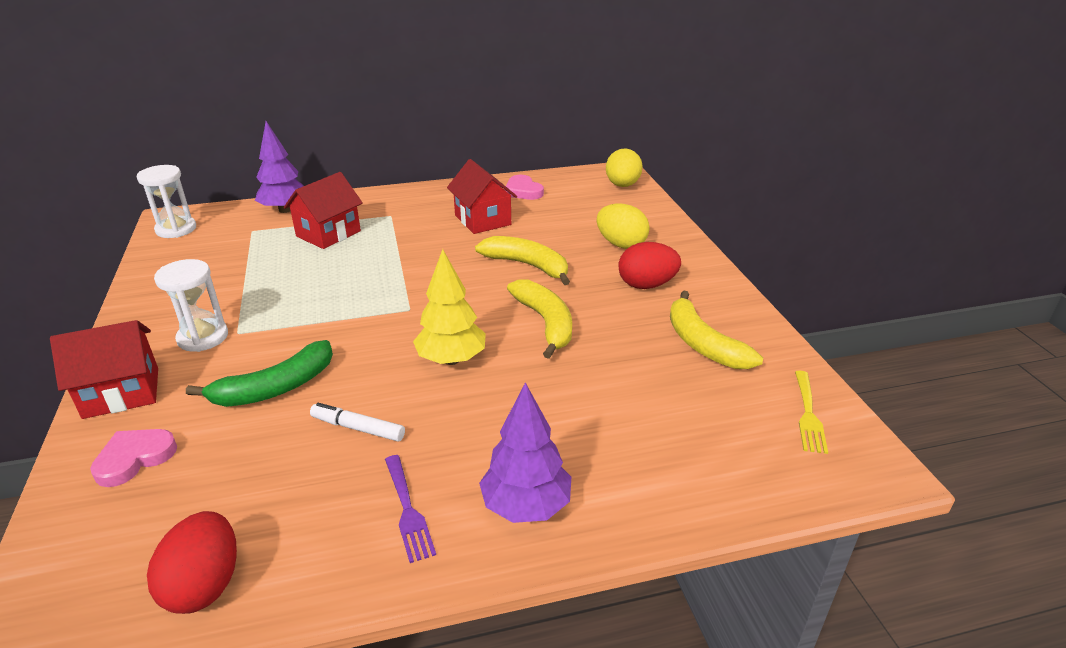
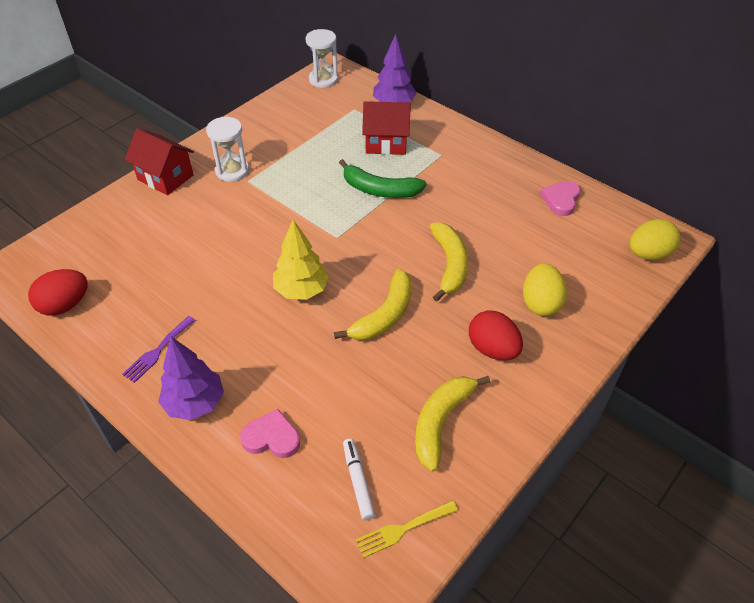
camera: 55 degrees right, 15 degrees up
pink heart [90,429,177,487] -> pink heart moved to [240,409,300,458]
green banana [186,340,333,407] -> green banana moved to [339,159,427,198]
white marker [310,403,405,442] -> white marker moved to [343,439,375,520]
red house [447,159,517,234] -> none

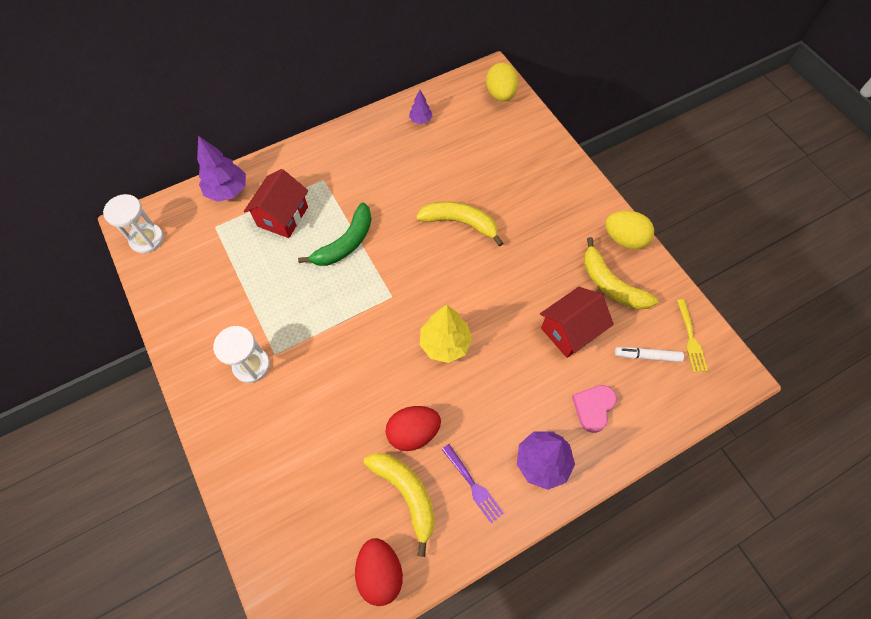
camera: 70 degrees left, 15 degrees up
red house [125,128,194,195] -> red house moved to [540,287,614,358]
yellow banana [334,269,412,340] -> yellow banana moved to [364,453,435,557]
red egg [469,310,523,360] -> red egg moved to [386,406,441,451]
yellow egg [523,263,567,316] -> yellow egg moved to [605,211,654,249]
pink heart [540,181,580,216] -> purple tree [409,90,433,124]

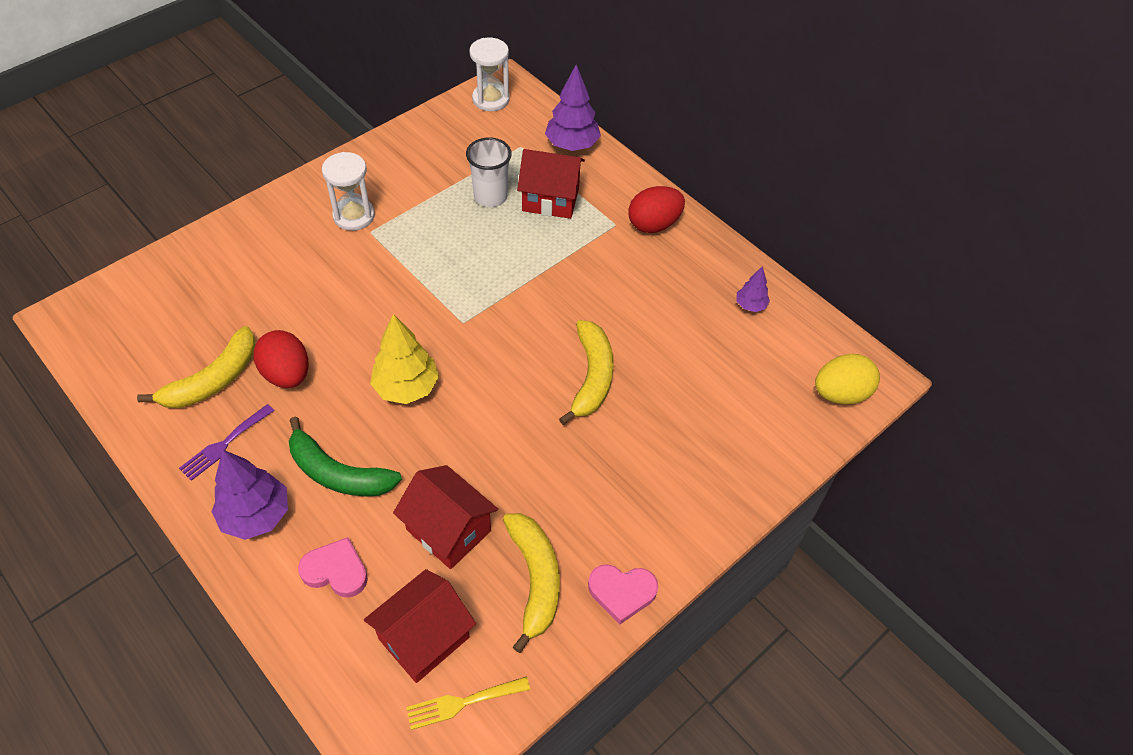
camera: 75 degrees right, 10 degrees down
green banana [298,202,372,266] -> green banana moved to [289,416,402,496]
red egg [355,538,403,606] -> red egg moved to [629,186,685,233]
yellow banana [584,237,658,310] -> yellow banana turned 135 degrees clockwise [503,513,560,653]
yellow egg [605,211,654,249] -> pink heart [588,564,658,624]
white marker [615,347,684,362] -> red house [364,569,476,683]
none -> white cup [466,137,512,207]

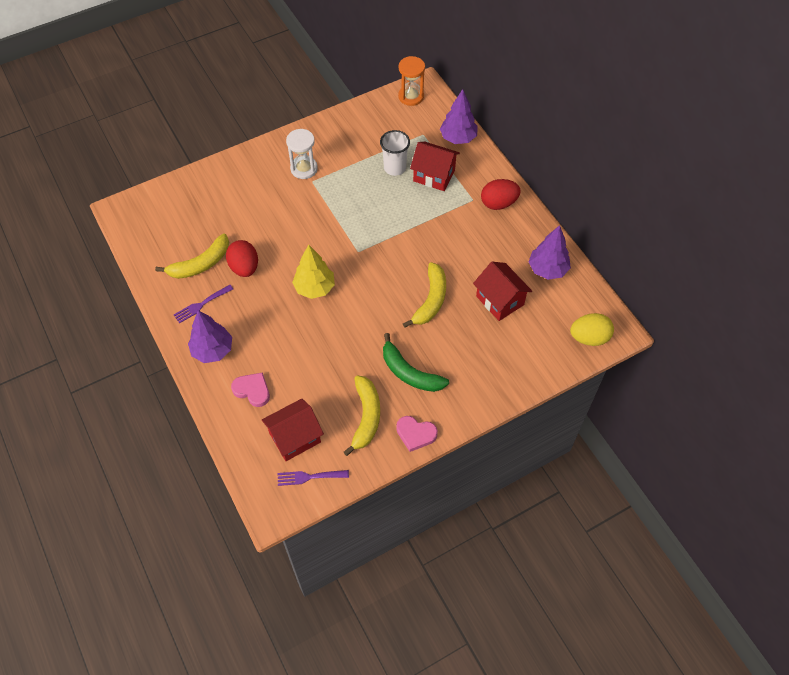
camera: 15 degrees right, 5 degrees up
green banana [289,416,402,496] -> green banana moved to [383,333,449,392]
red house [393,465,498,569] -> red house moved to [473,262,532,321]
yellow fork [406,676,530,730] -> purple fork [278,470,349,486]
white hourglass [470,38,510,111] -> orange hourglass [398,56,425,106]
purple tree [736,266,770,312] -> purple tree [529,225,571,280], size x1.85

